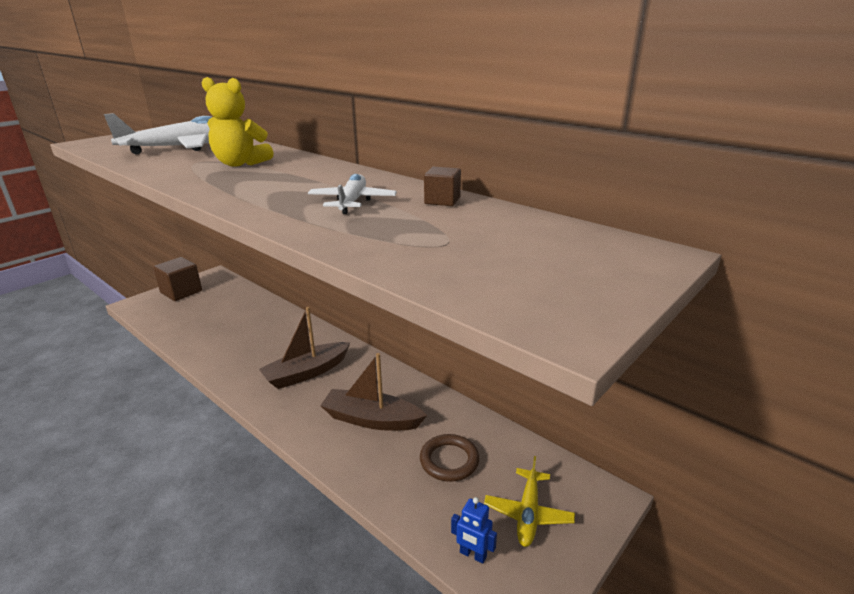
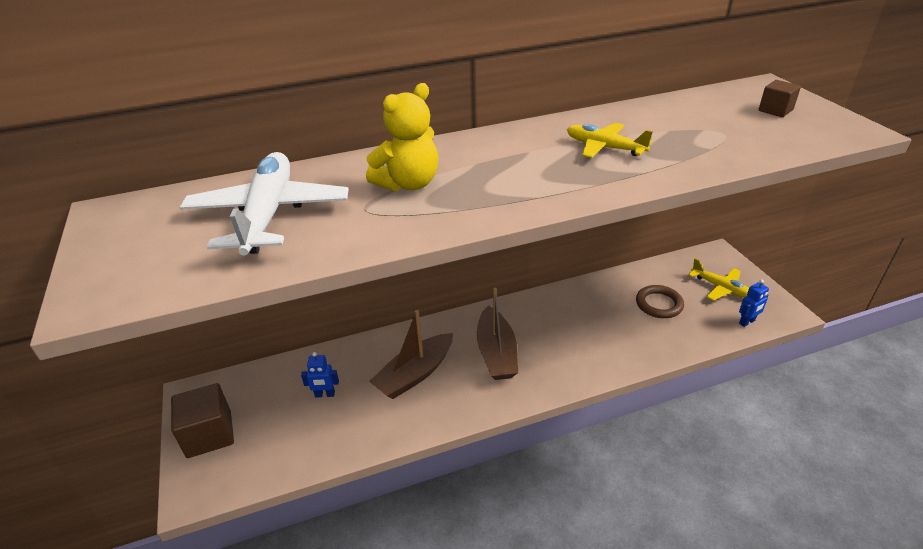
camera: 60 degrees left, 10 degrees up
white plane [308,174,397,214] -> yellow plane [567,123,653,158]
brown boat [320,353,427,431] -> brown boat moved to [369,310,453,399]
brown cube [424,167,461,206] -> brown cube moved to [758,80,801,117]
none -> blue robot [301,352,339,398]

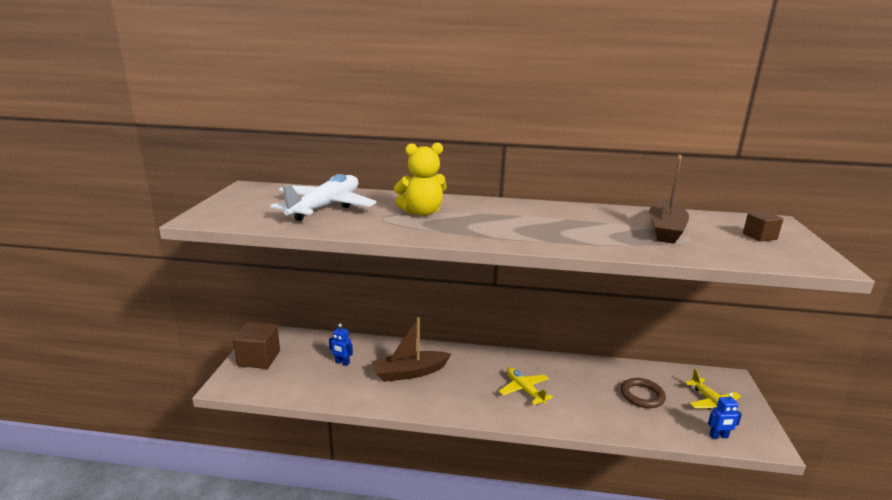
camera: 25 degrees right, 15 degrees down
brown boat [477,288,518,380] -> brown boat moved to [649,155,689,244]
yellow plane [567,123,653,158] -> yellow plane moved to [499,367,553,405]

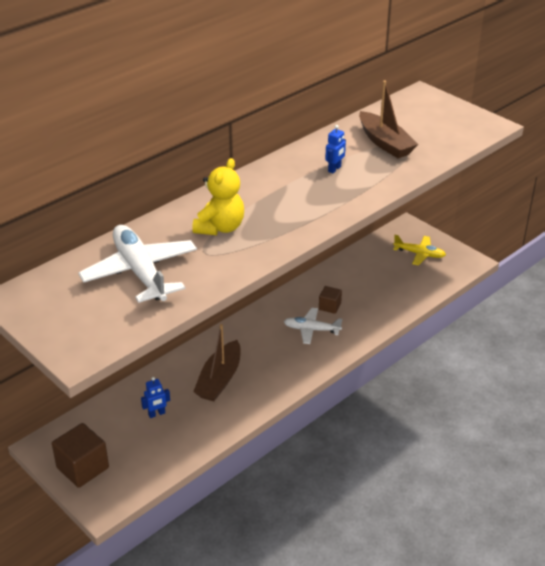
camera: 50 degrees left, 15 degrees up
yellow plane [499,367,553,405] -> white plane [284,308,342,344]
brown ring [621,378,666,408] -> none
blue robot [708,393,742,439] -> blue robot moved to [325,125,346,173]
brown cube [743,211,783,242] -> brown cube moved to [319,286,342,314]

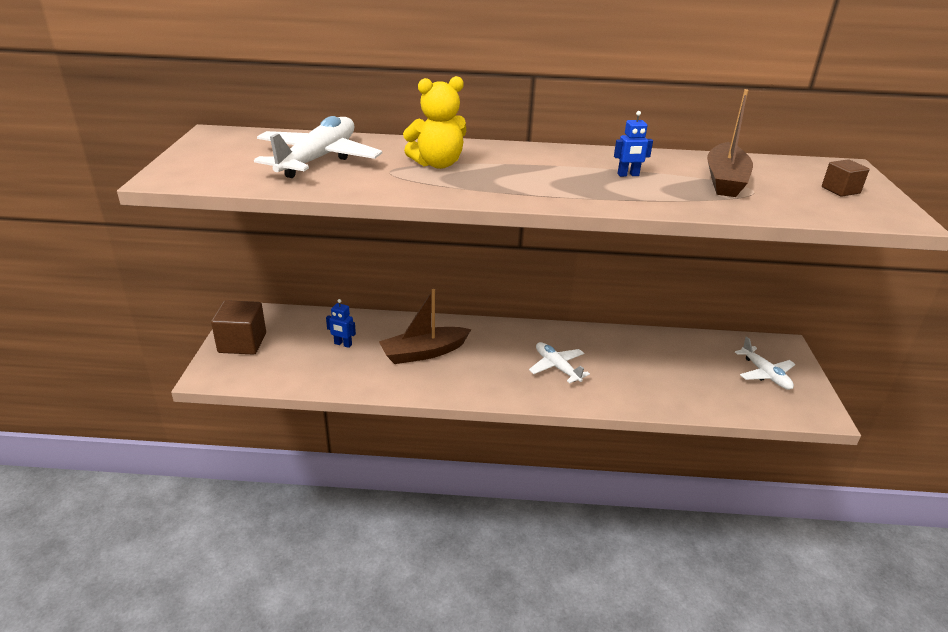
camera: 45 degrees right, 5 degrees down
brown cube [319,286,342,314] -> brown cube moved to [822,159,870,197]
yellow plane [393,235,446,265] -> white plane [735,337,796,390]

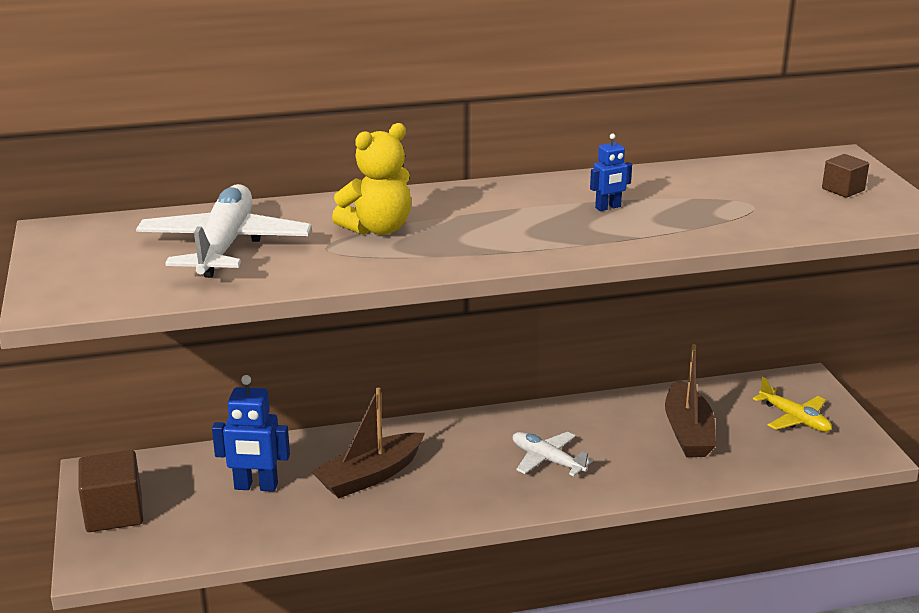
camera: 15 degrees left, 5 degrees down
blue robot [326,299,356,348] -> blue robot [212,375,290,492], size x1.75
brown boat [707,89,753,197] -> brown boat moved to [665,344,716,457]
white plane [735,337,796,390] -> yellow plane [753,377,832,432]

